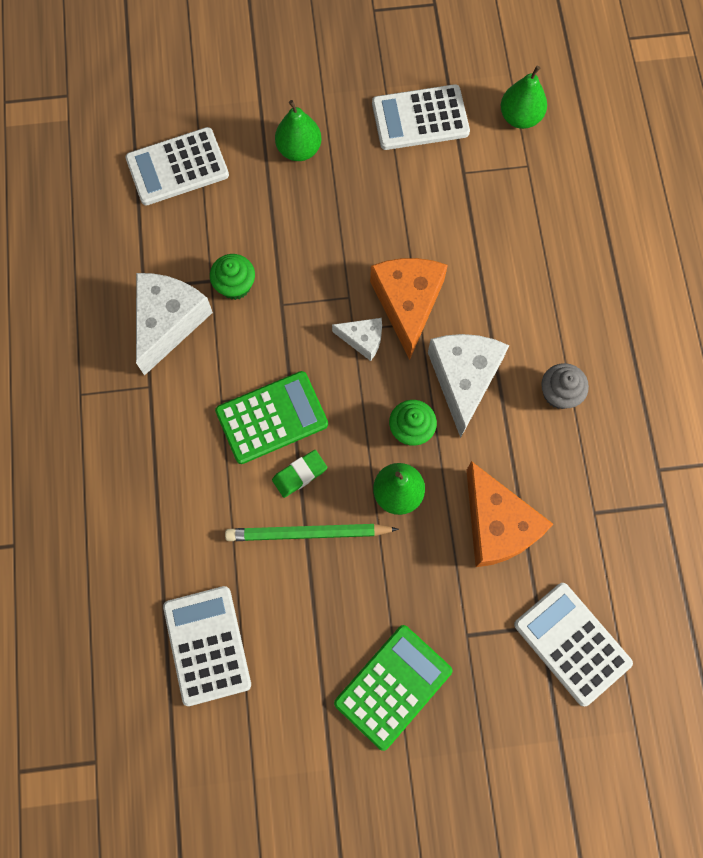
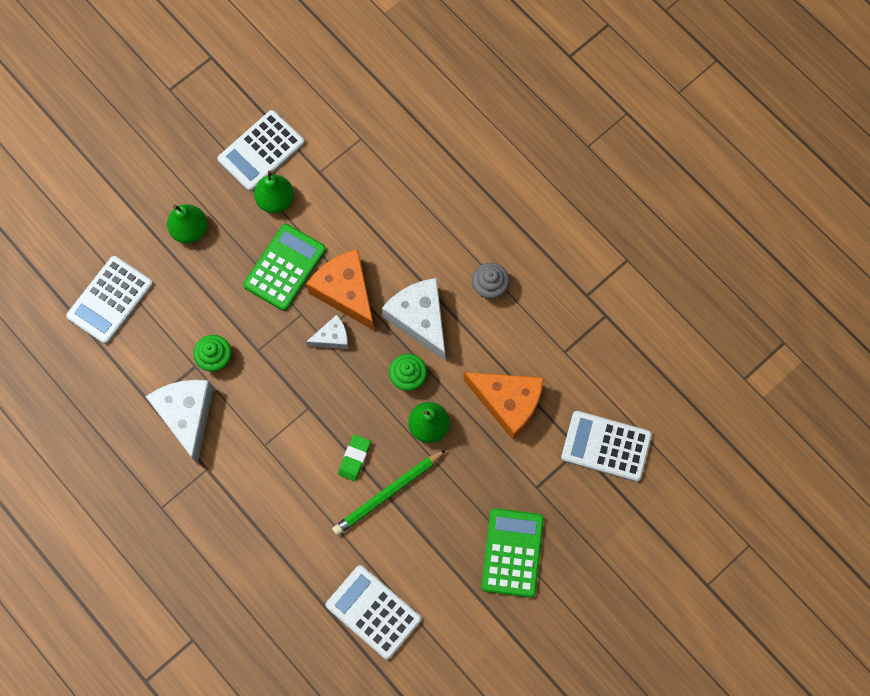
camera: 35 degrees left, 0 degrees up
green calculator [215,371,328,464] -> green calculator moved to [243,224,326,311]
green pear [501,65,547,129] -> green pear moved to [254,171,294,213]

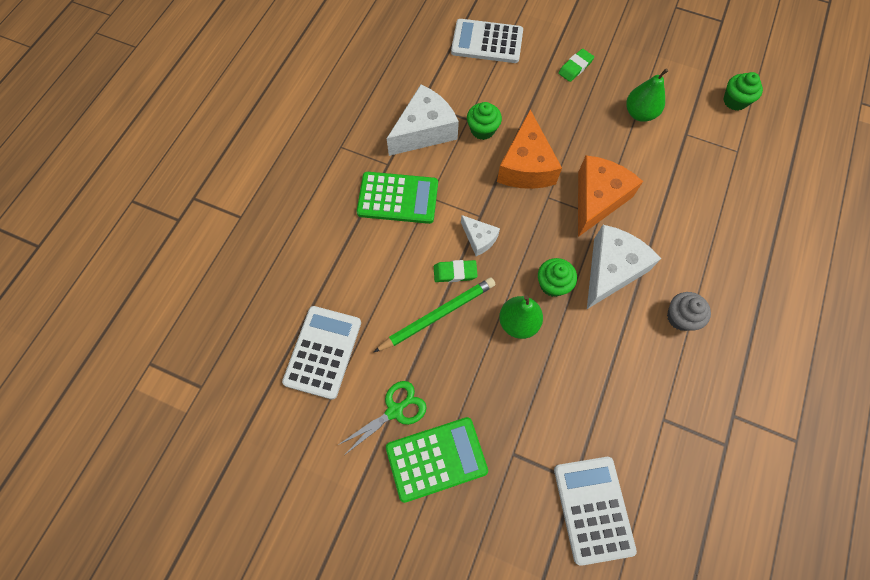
camera: 65 degrees right, 5 degrees down
green pear [167,204,207,243] -> green eraser [558,49,594,82]
white calculator [217,110,305,191] -> none
green calculator [243,224,326,311] -> green calculator moved to [357,172,438,224]
white cheese [306,315,348,349] -> white cheese moved to [461,215,500,256]
green pencil [332,449,446,536] -> green pencil turned 120 degrees clockwise [374,277,495,352]
orange cheese [463,372,544,440] -> orange cheese moved to [497,110,562,189]
none -> green scissors [338,381,427,454]
none -> green cupcake [723,72,763,111]

